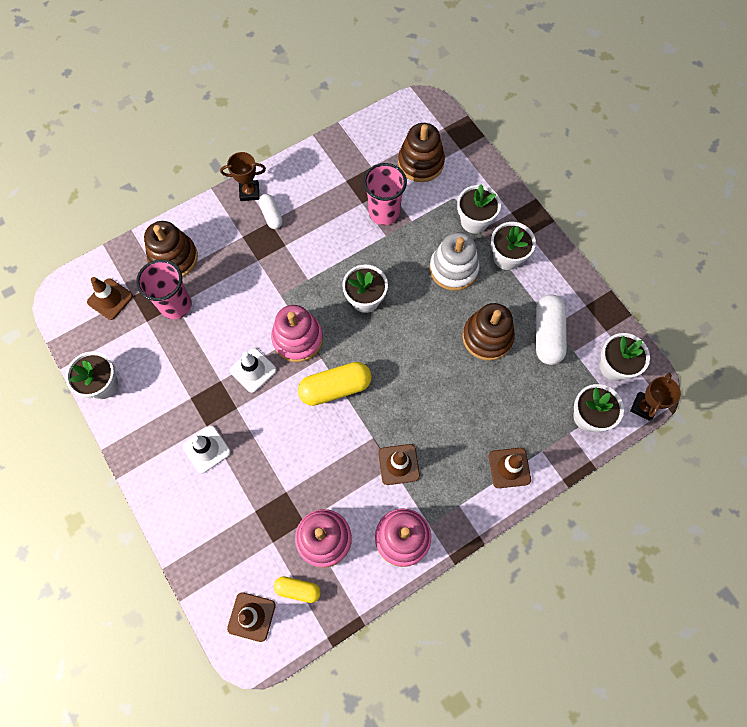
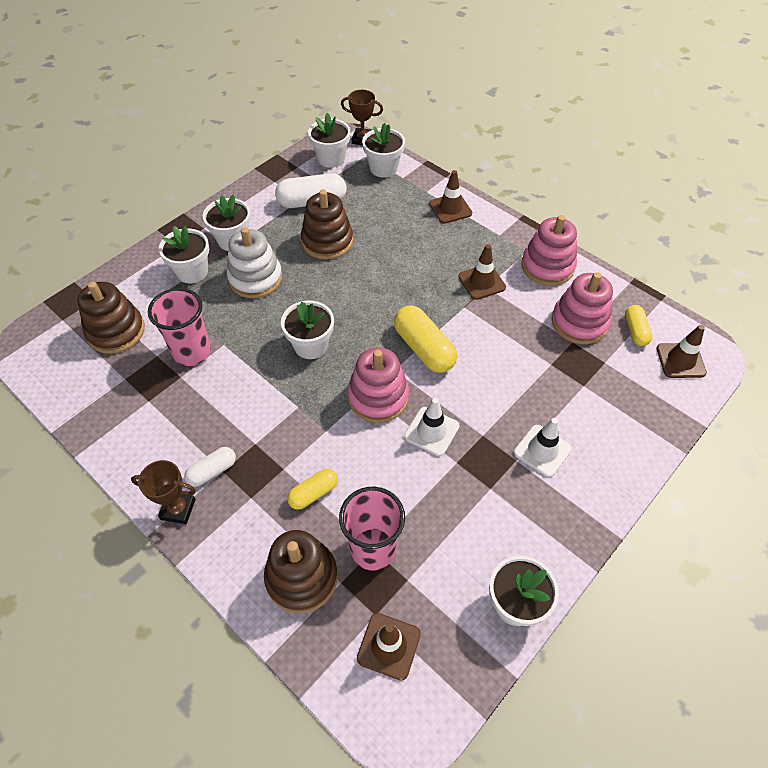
camera: 105 degrees left, 15 degrees down
brown trophy [220,152,266,201] -> brown trophy turned 60 degrees counterclockwise [131,460,196,524]
none -> yellow capsule [287,469,338,510]

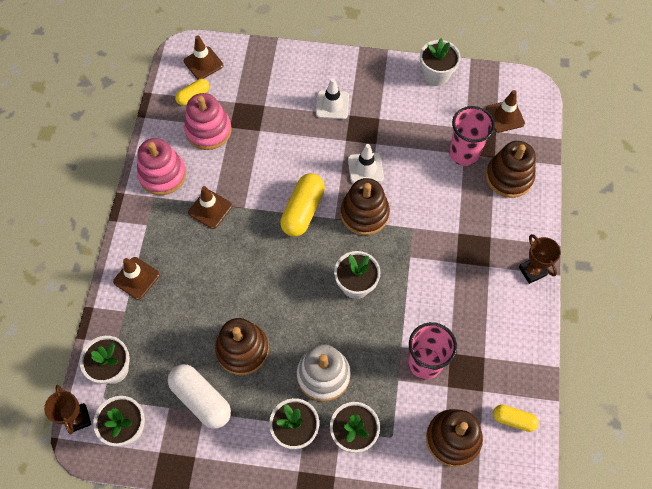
camera: 125 degrees left, 10 degrees up
white capsule [184,447,236,487] -> none
yellow capsule [287,469,338,510] -> yellow capsule moved to [493,405,539,432]
pink stacking toy [347,347,409,423] -> brown stacking toy [341,178,390,235]

